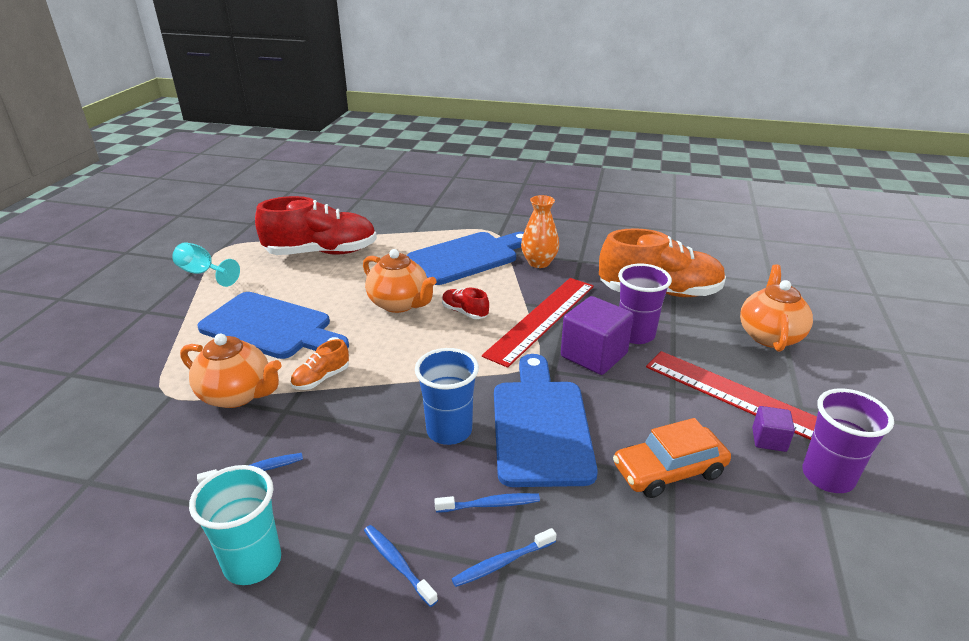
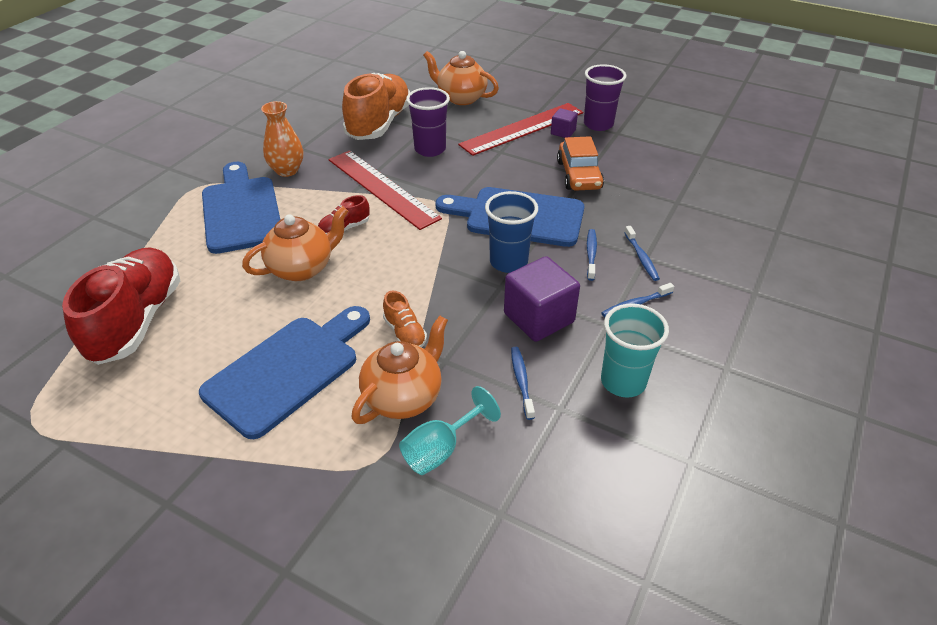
camera: 75 degrees left, 10 degrees up
turquoise goblet [172,242,240,287] -> turquoise goblet moved to [399,386,501,475]
purple cube [561,296,633,375] -> purple cube moved to [504,256,580,342]

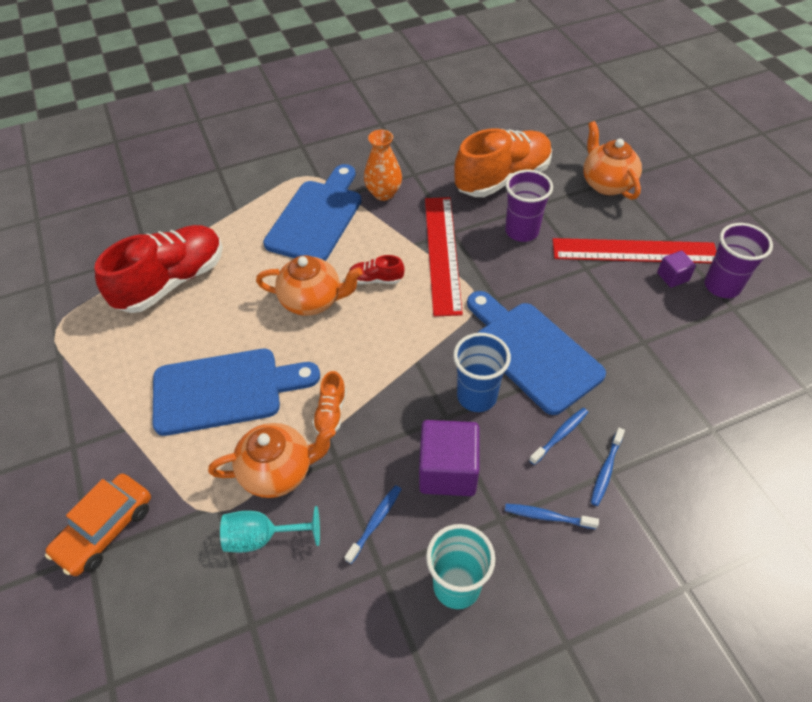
camera: 40 degrees right, 10 degrees up
orange car [557,136,604,191] -> orange car moved to [45,473,151,576]

